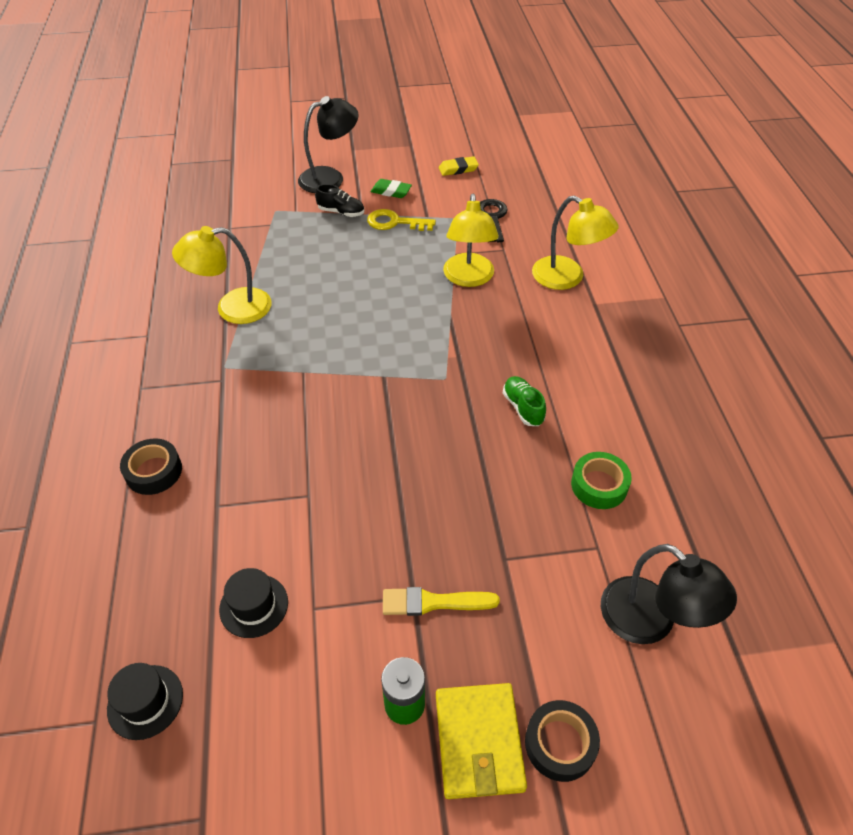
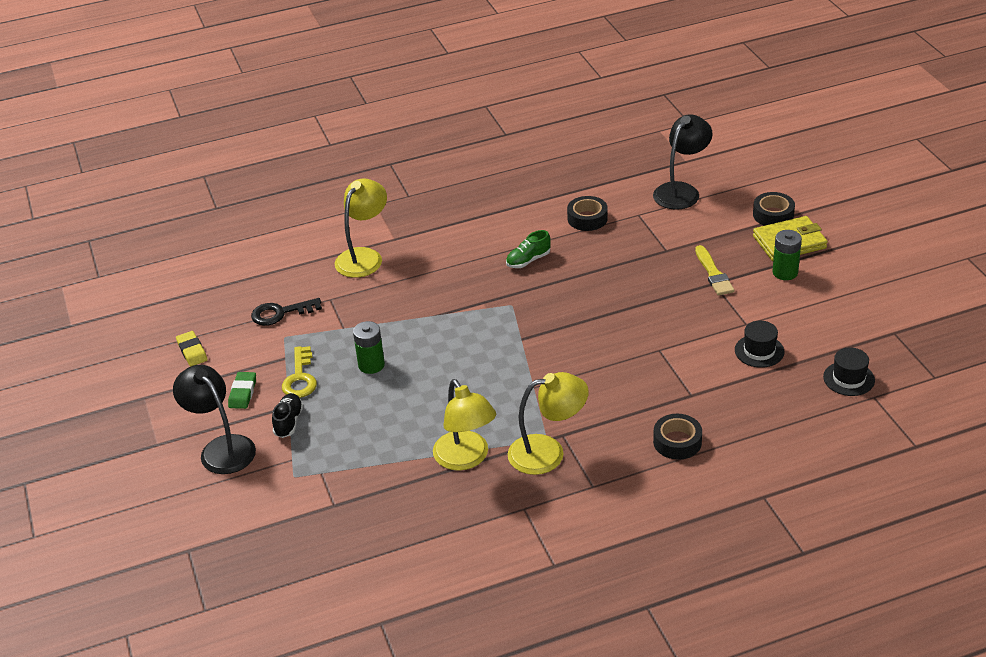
camera: 100 degrees left, 10 degrees down
yellow lamp [443,194,499,287] -> yellow lamp moved to [508,372,589,475]
green tape [571,452,632,509] -> black tape [567,196,608,231]
none -> green battery [353,321,385,374]

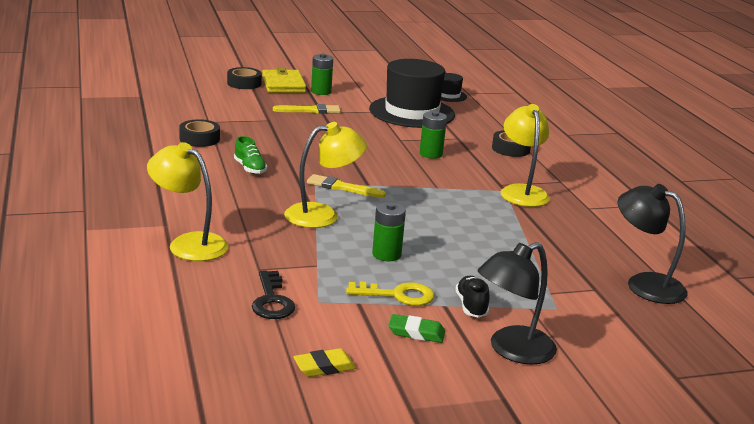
camera: 90 degrees left, 15 degrees down
black shoe [272,393,303,438] -> black shoe turned 75 degrees clockwise [455,276,490,318]
yellow lamp [433,379,496,471] -> yellow lamp moved to [284,122,367,228]
black lamp [653,115,713,210] -> black lamp moved to [618,184,688,304]
black hat [735,321,784,368] -> black hat [369,59,455,128], size x2.23
none -> yellow brush [307,174,386,198]
none -> green battery [420,111,447,159]

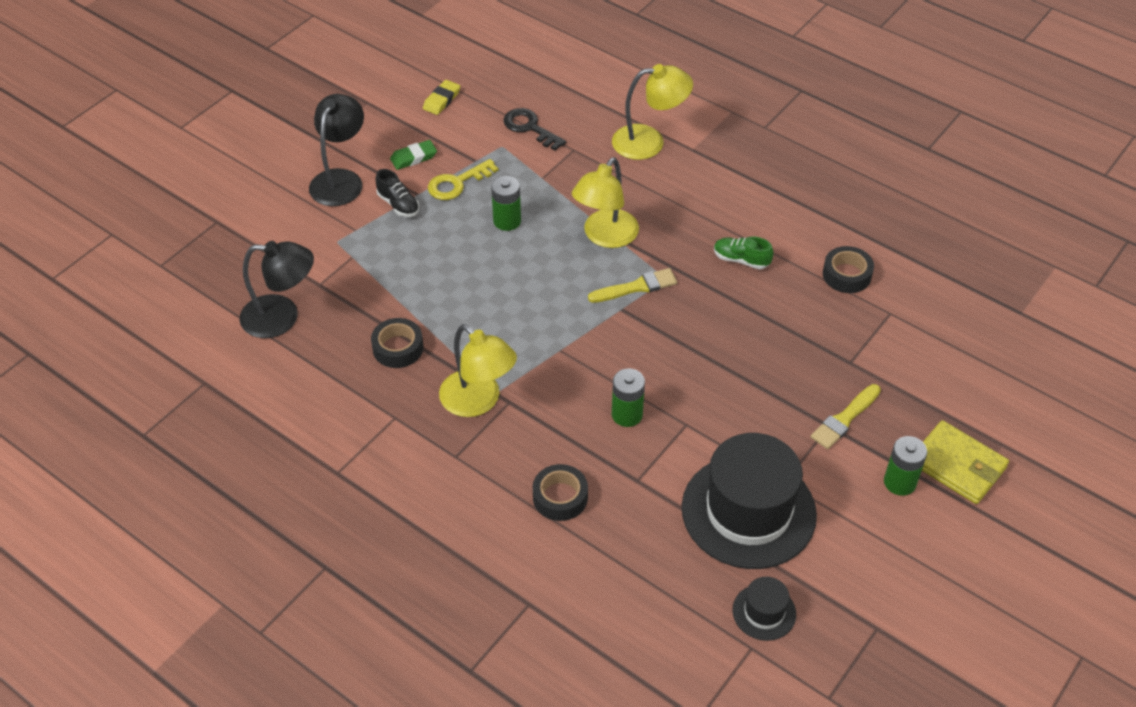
camera: 145 degrees right, 25 degrees up
black tape [227,67,262,89] -> black tape moved to [371,318,423,368]

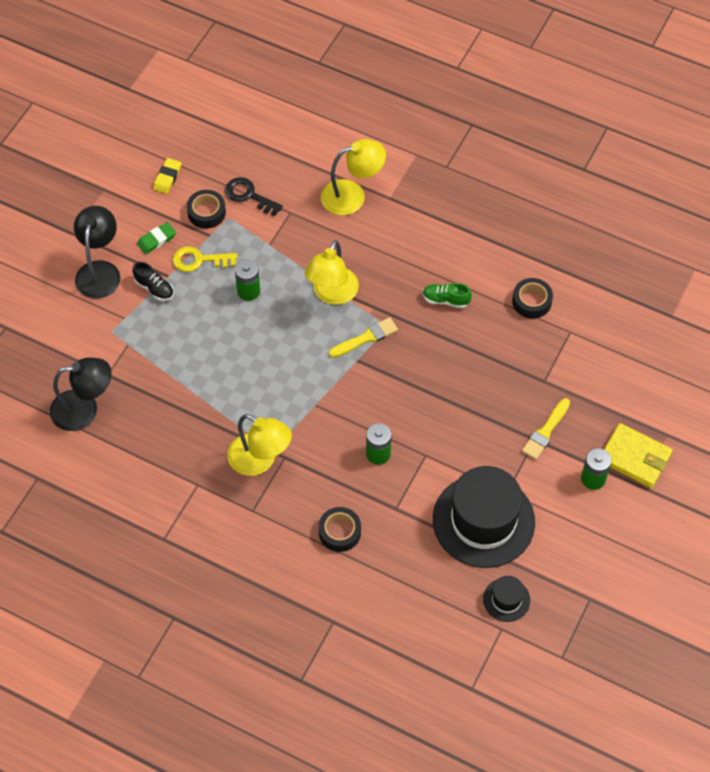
camera: 10 degrees left, 10 degrees up
black tape [371,318,423,368] -> black tape moved to [187,190,226,229]
yellow key [428,159,499,200] -> yellow key turned 45 degrees clockwise [173,246,237,272]

